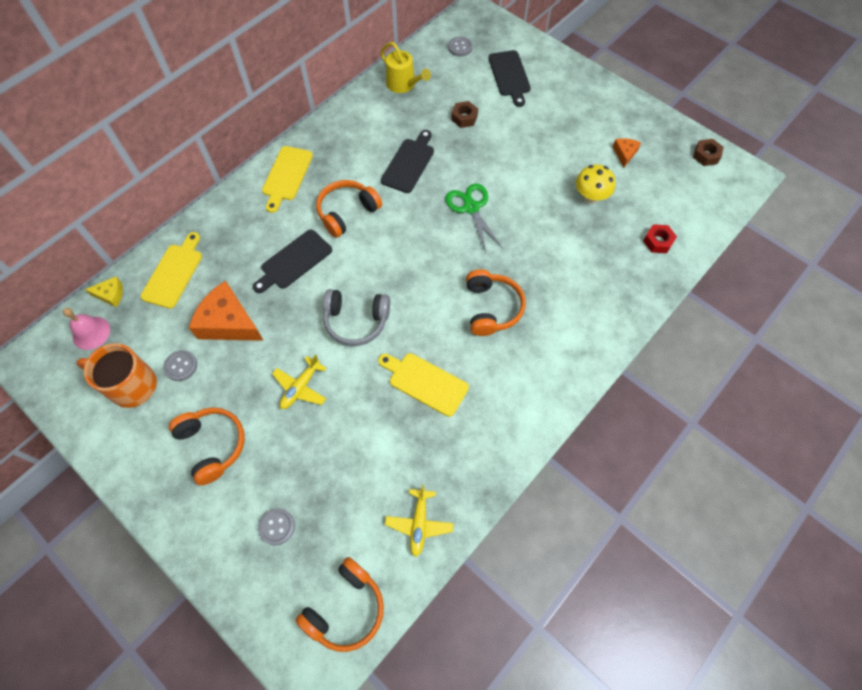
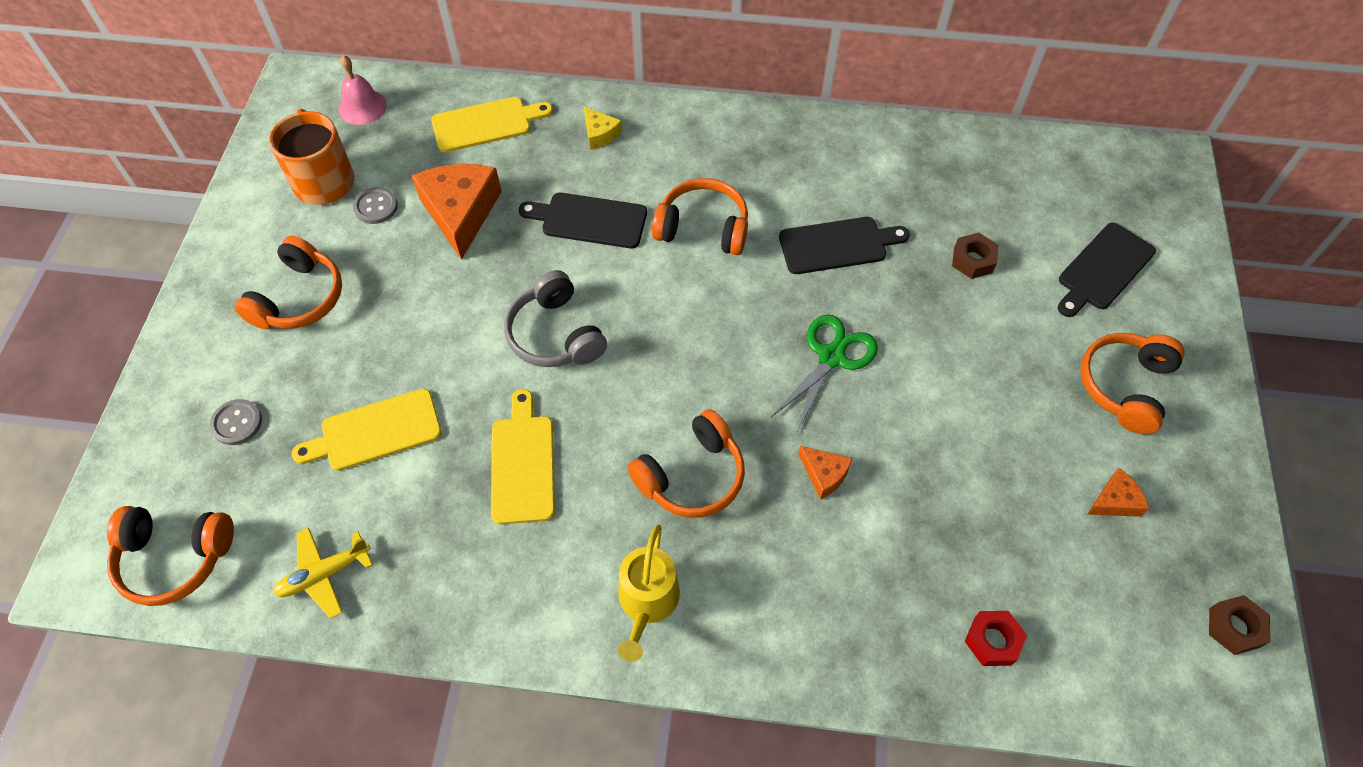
camera: 55 degrees right, 5 degrees down
yellow cheese [85,277,123,307] -> yellow cheese moved to [584,107,622,150]
yellow cutting board [262,146,313,213] -> yellow cutting board moved to [292,389,442,471]
yellow plane [272,354,327,409] -> none
yellow watering can [380,42,431,93] -> yellow watering can moved to [618,525,680,662]
grey button [448,37,473,56] -> none
yellow mushroom [576,164,615,204] -> none
none -> orange cheese [798,446,852,499]
none -> orange headphones [1080,333,1185,434]

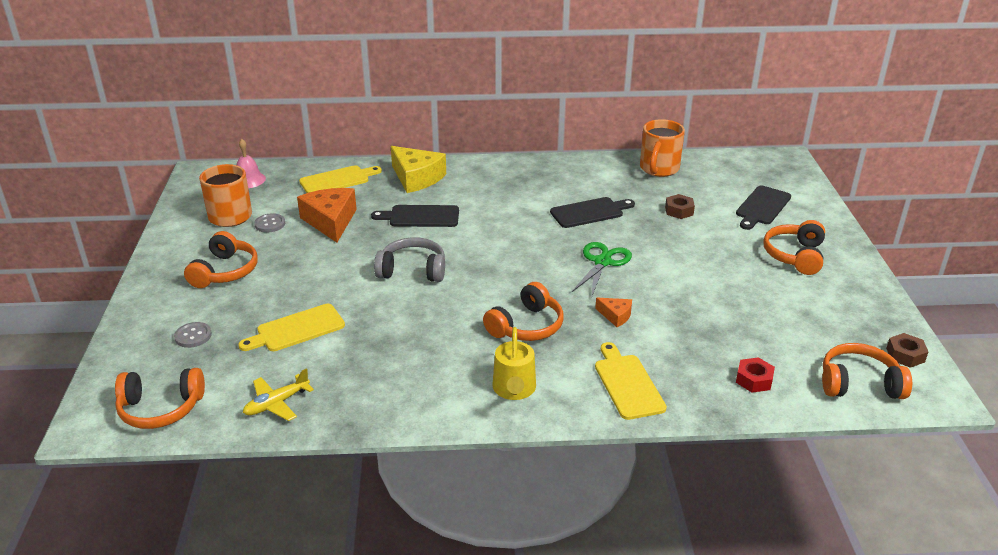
camera: 10 degrees left, 25 degrees down
yellow cutting board [491,389,555,524] -> yellow cutting board moved to [595,342,667,420]
grey headphones [504,270,607,367] -> grey headphones turned 135 degrees clockwise [374,237,445,282]
yellow cheese [584,107,622,150] -> yellow cheese [391,146,446,193], size x2.03
orange headphones [652,178,748,255] -> orange headphones moved to [822,343,912,399]
orange cheese [1087,468,1149,517] -> none
none -> orange mug [640,119,685,177]

